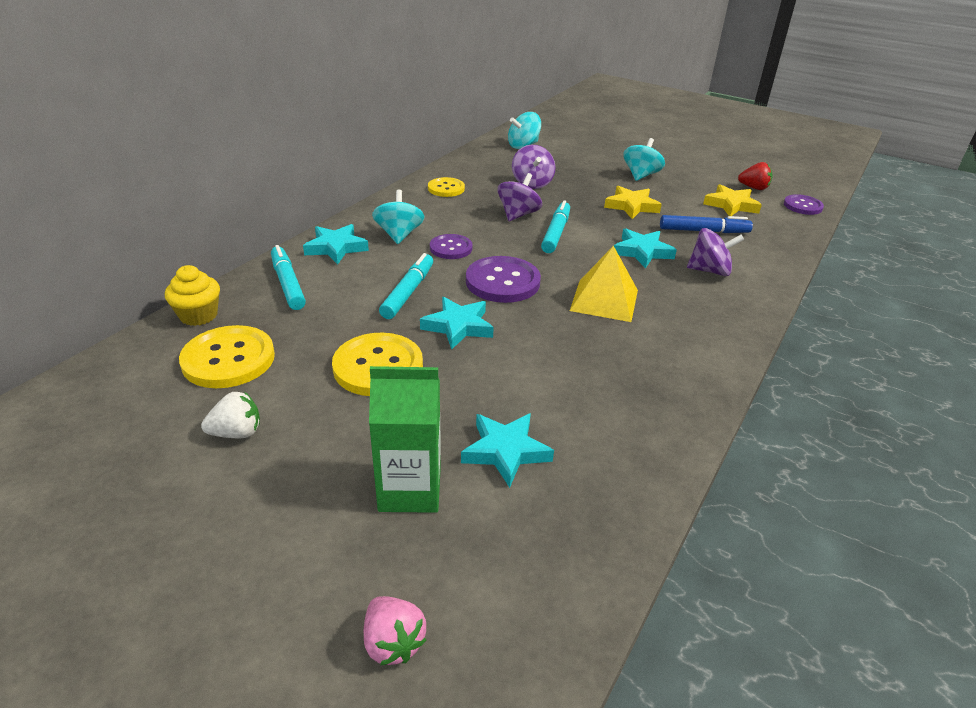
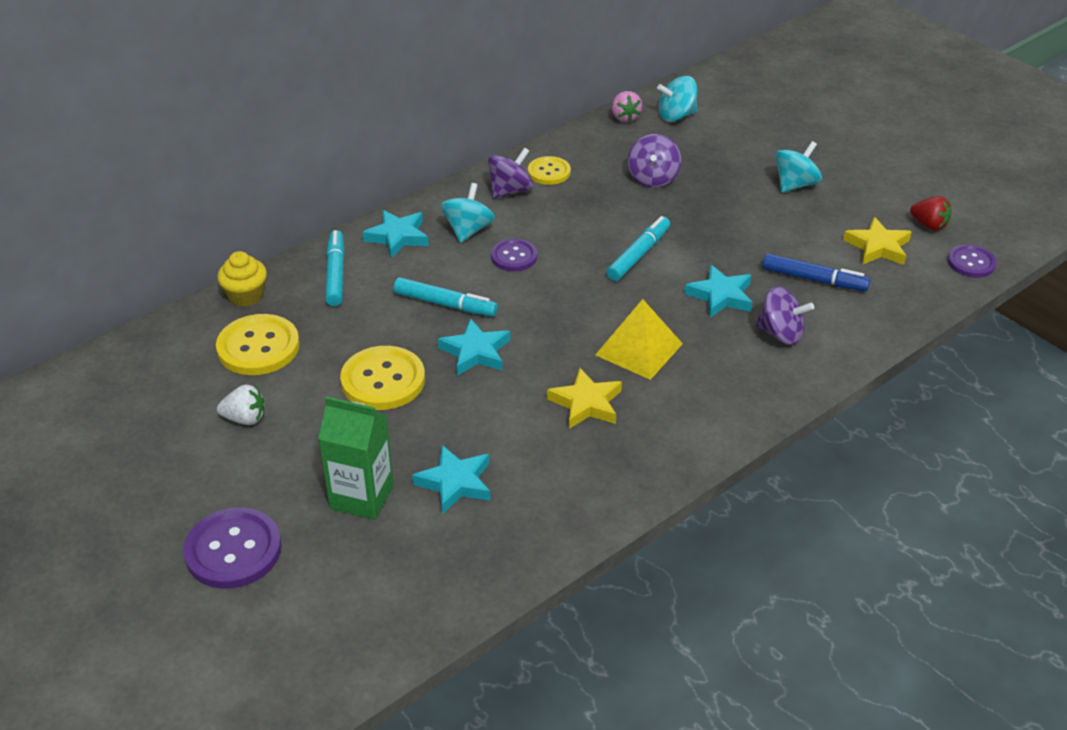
camera: 20 degrees right, 5 degrees up
pink strawberry [364,596,427,666] -> pink strawberry moved to [612,91,642,122]
turquoise marker [379,253,433,319] -> turquoise marker turned 75 degrees clockwise [394,277,498,317]
purple button [466,256,541,303] -> purple button moved to [183,507,282,589]
purple spinning top [497,173,542,221] -> purple spinning top moved to [488,147,533,199]
yellow star [604,186,662,219] -> yellow star moved to [547,368,622,429]

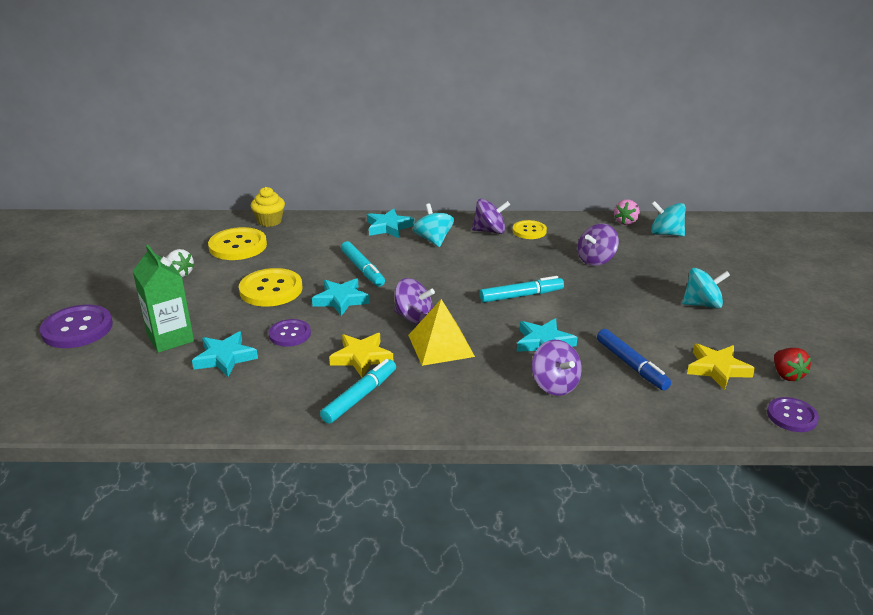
camera: 40 degrees right, 10 degrees down
turquoise marker [325,230,345,306] -> turquoise marker moved to [320,359,396,424]
turquoise spinning top [441,183,495,243] -> turquoise spinning top turned 75 degrees counterclockwise [413,203,454,247]
purple button [491,239,537,271] -> purple button moved to [269,319,311,346]
none -> purple spinning top [394,278,435,324]

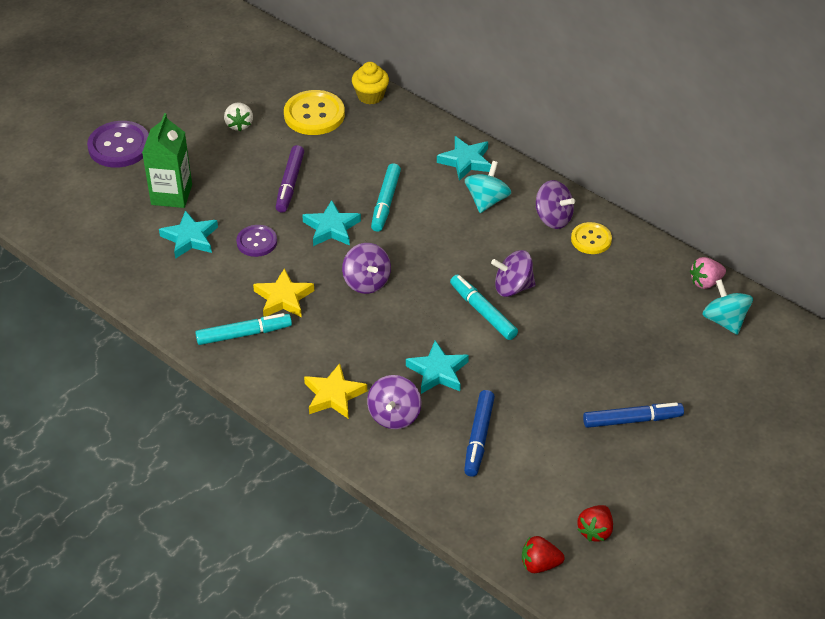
camera: 40 degrees right, 15 degrees up
yellow button [239,268,303,307] -> purple marker [276,145,304,213]
yellow pyramid [408,299,475,366] -> none
turquoise marker [480,276,564,303] -> turquoise marker turned 150 degrees counterclockwise [450,275,518,340]
purple spinning top [578,223,619,266] -> purple spinning top moved to [491,250,536,297]
turquoise spinning top [682,268,730,309] -> blue marker [583,402,684,428]
yellow star [687,344,755,390] -> yellow star moved to [304,363,367,419]
purple button [767,397,819,432] -> red strawberry [522,536,565,573]

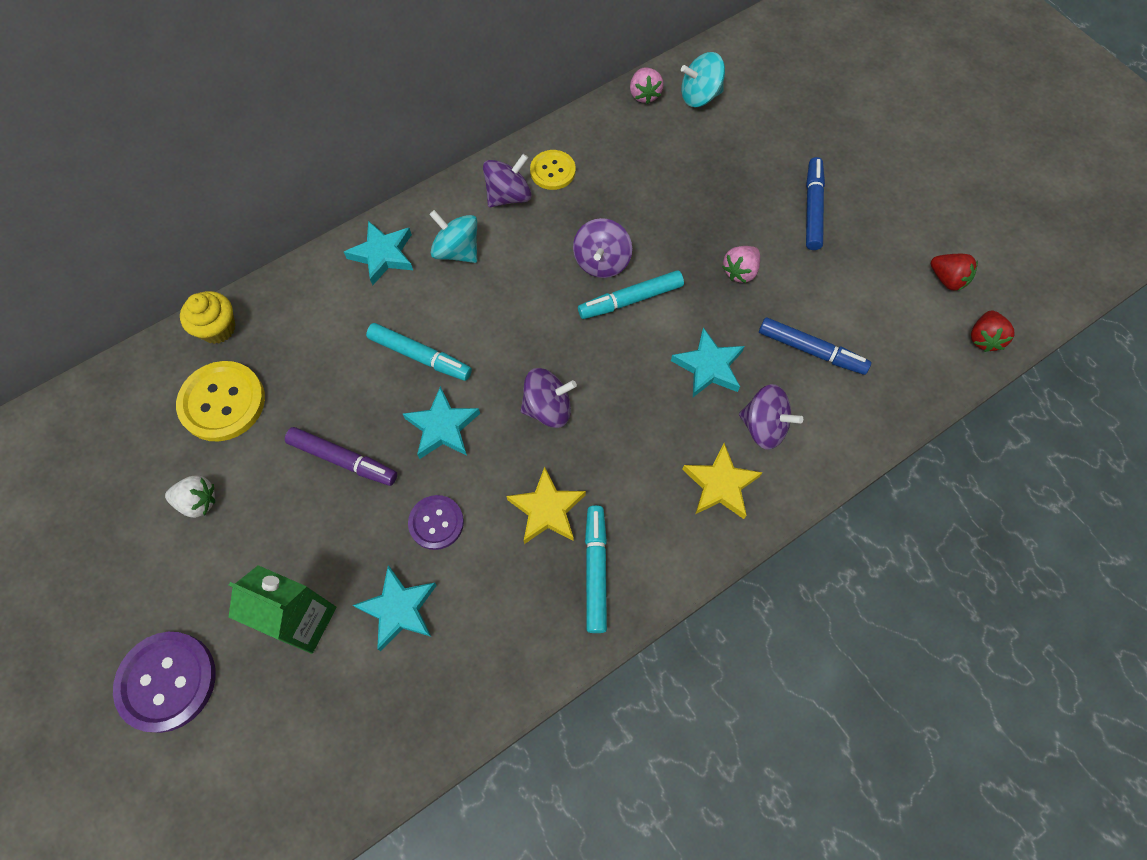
camera: 75 degrees left, 20 degrees up
none -> pink strawberry [722,246,760,283]

